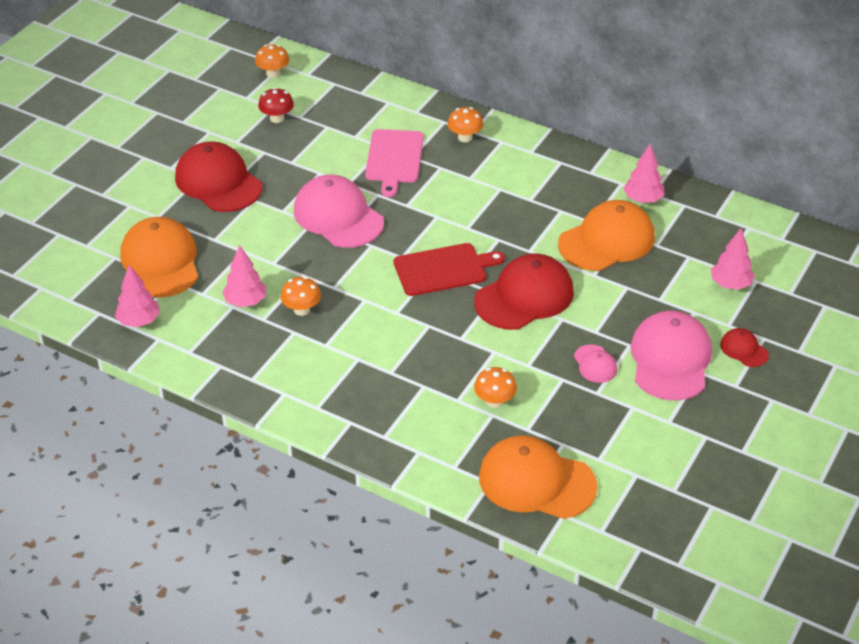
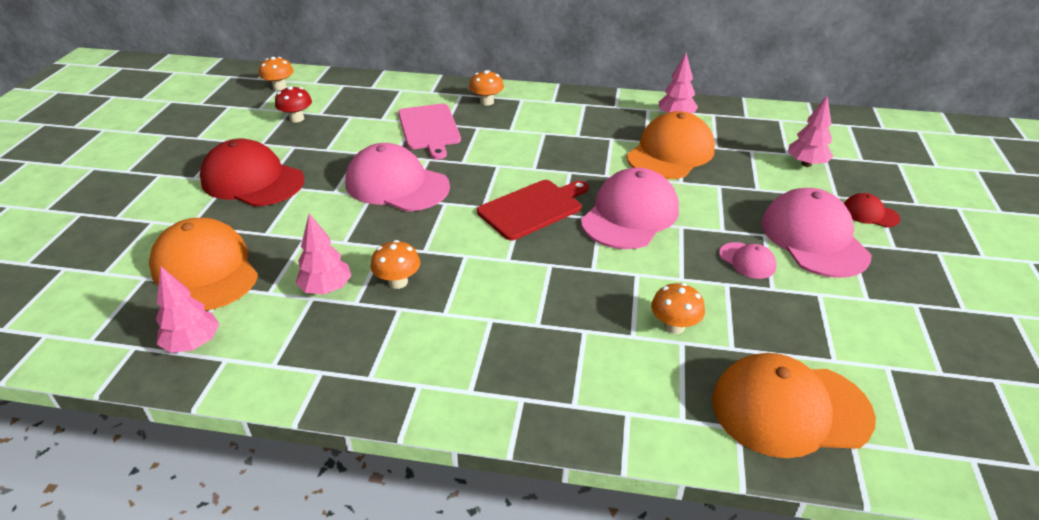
camera: 20 degrees left, 5 degrees down
red cap [474,254,574,330] -> pink cap [581,167,679,249]

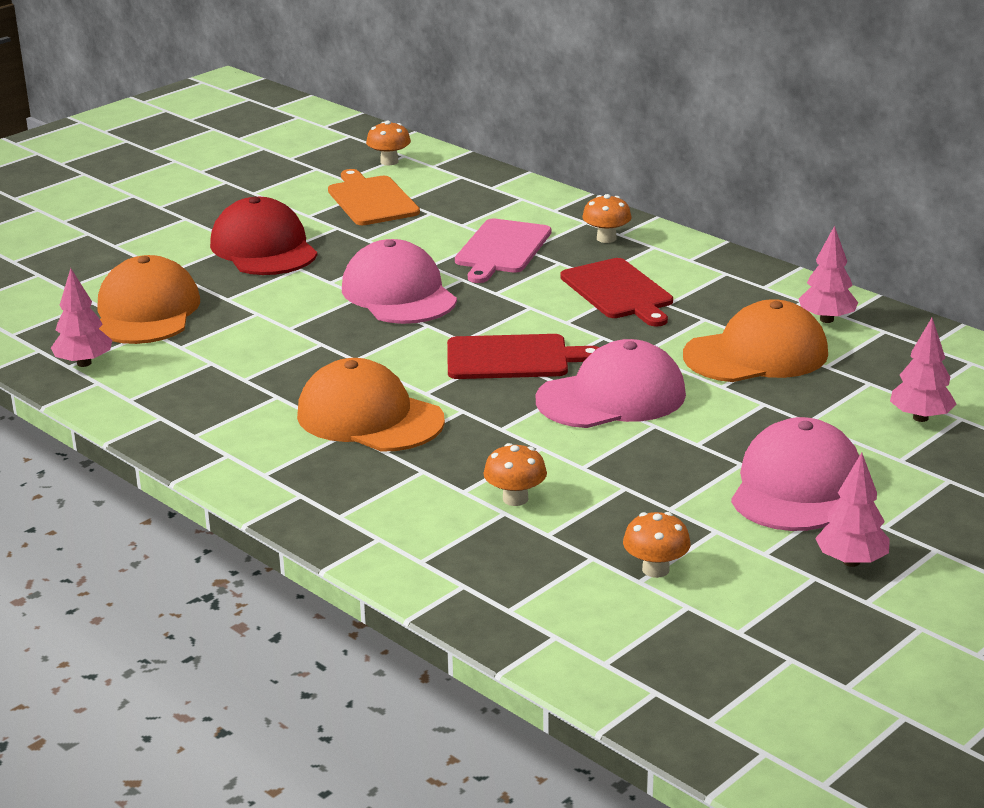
camera: 35 degrees right, 10 degrees down
red mushroom [275,86,312,122] -> orange cutting board [328,169,420,225]
pink tree [296,213,352,295] -> pink tree moved to [815,453,890,567]
orange mushroom [371,240,420,289] -> orange mushroom moved to [623,512,691,578]
orange cap [712,353,876,458] -> orange cap moved to [297,358,445,452]
pink cap [719,242,776,279] -> none
red cap [844,193,900,227] -> none
none -> red cutting board [560,258,673,327]

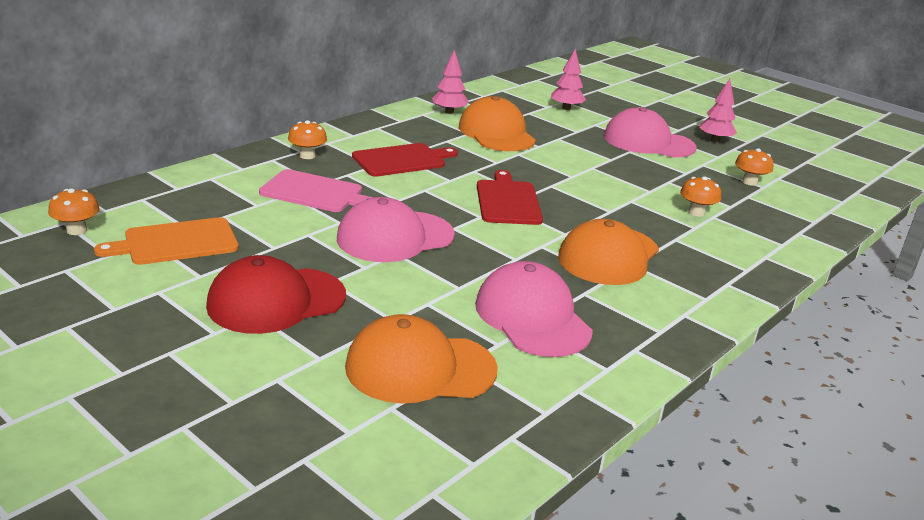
camera: 95 degrees left, 0 degrees up
pink tree [51,268,112,367] -> none
pink cap [536,339,686,428] -> pink cap moved to [475,261,593,357]

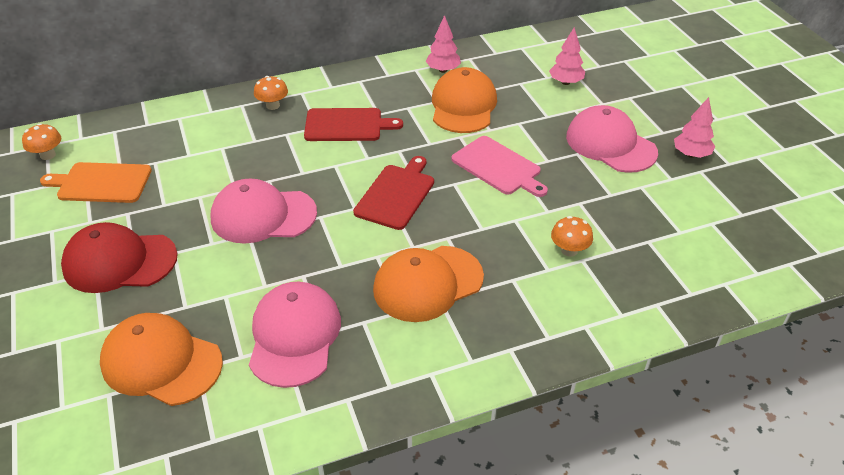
camera: 30 degrees right, 15 degrees up
pink cutting board [259,169,374,212] -> pink cutting board moved to [451,136,548,197]
orange mushroom [735,148,774,186] -> none

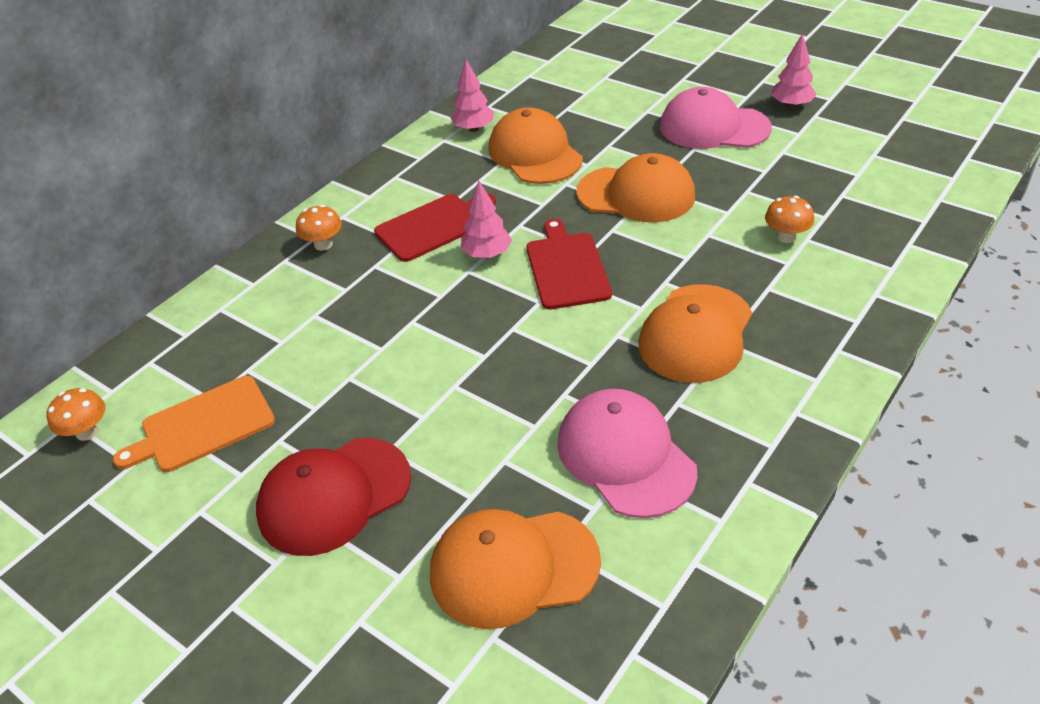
camera: 30 degrees left, 0 degrees up
pink cap [210,178,317,244] -> none
pink cutting board [451,136,548,197] -> orange cap [576,153,695,222]
pink tree [549,27,585,85] -> pink tree moved to [461,180,512,259]

